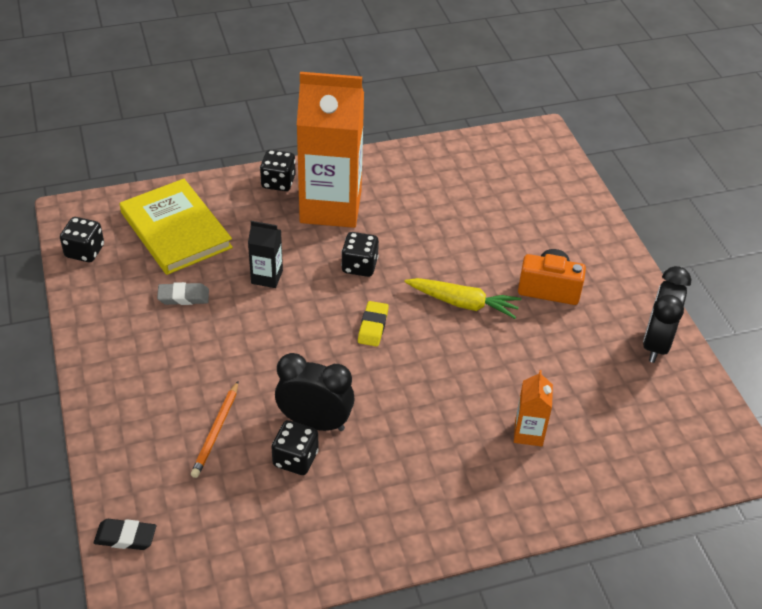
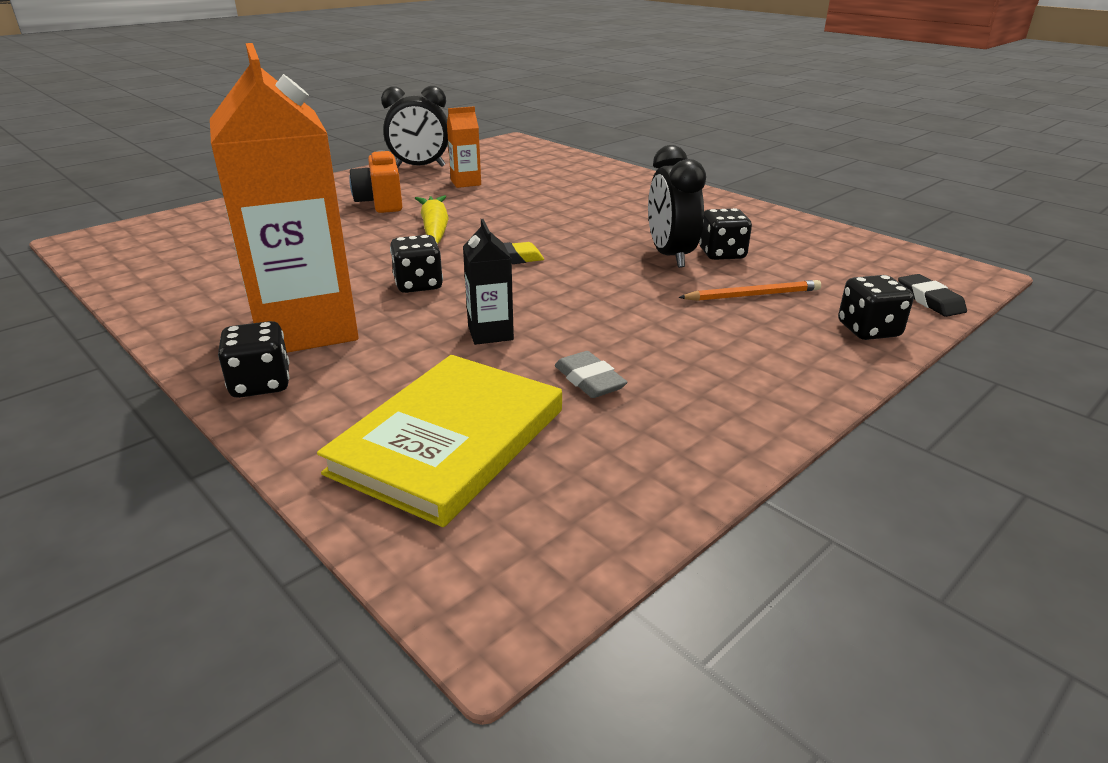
camera: 115 degrees left, 15 degrees down
black dice [60,217,104,262] -> black dice moved to [838,275,914,340]
orange carton [514,370,553,446] -> orange carton moved to [447,106,481,188]

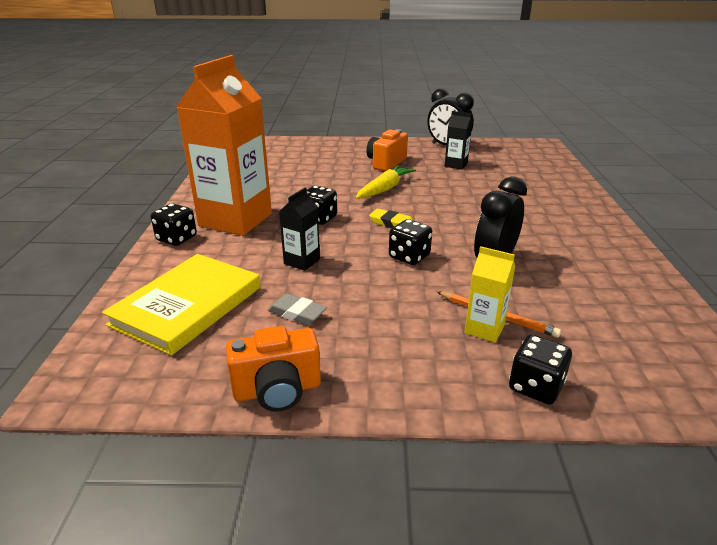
camera: 45 degrees right, 0 degrees up
yellow book [317,355,562,527] -> yellow book turned 45 degrees counterclockwise [102,254,261,355]
orange carton [447,106,481,188] -> black carton [445,111,472,170]
grey eraser [555,351,627,398] -> grey eraser turned 75 degrees counterclockwise [268,294,327,325]
black dice [699,208,752,260] -> black dice moved to [389,219,432,265]
black eraser [898,274,967,317] -> none
none -> orange camera [226,326,321,412]
none -> yellow carton [465,246,515,342]

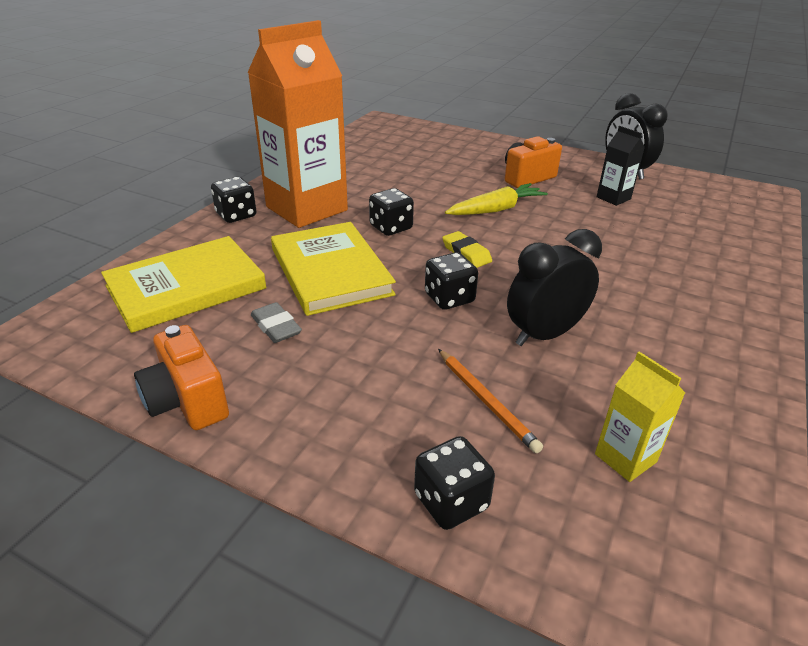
camera: 25 degrees right, 5 degrees up
orange camera [226,326,321,412] -> orange camera turned 45 degrees clockwise [134,325,229,430]
black carton [279,187,320,271] -> yellow book [271,222,396,316]
yellow carton [465,246,515,342] -> yellow carton moved to [595,352,685,482]

